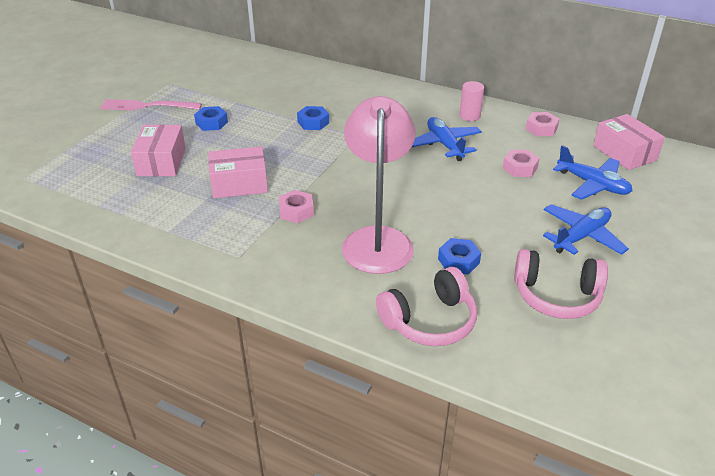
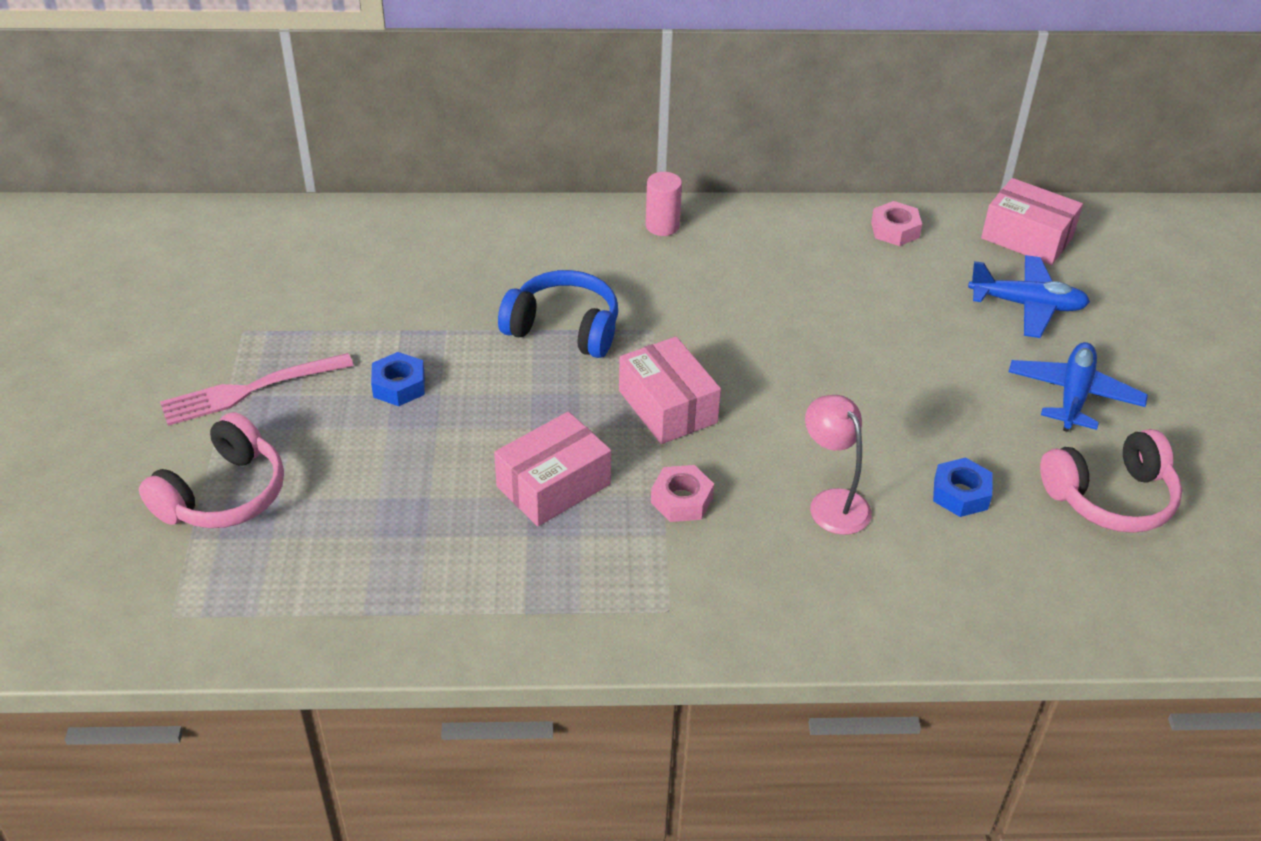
camera: 30 degrees left, 5 degrees up
pink box [131,125,186,176] -> pink box moved to [619,336,721,444]
blue nut [297,106,329,130] -> blue headphones [498,270,618,358]
pink lamp [342,96,416,274] -> pink lamp [805,395,872,535], size x0.55
pink headphones [376,267,477,346] -> pink headphones moved to [139,412,284,528]
blue plane [411,117,482,161] -> none
pink cylinder [459,81,484,121] -> pink cylinder moved to [646,172,682,236]
pink nut [503,150,540,177] -> none

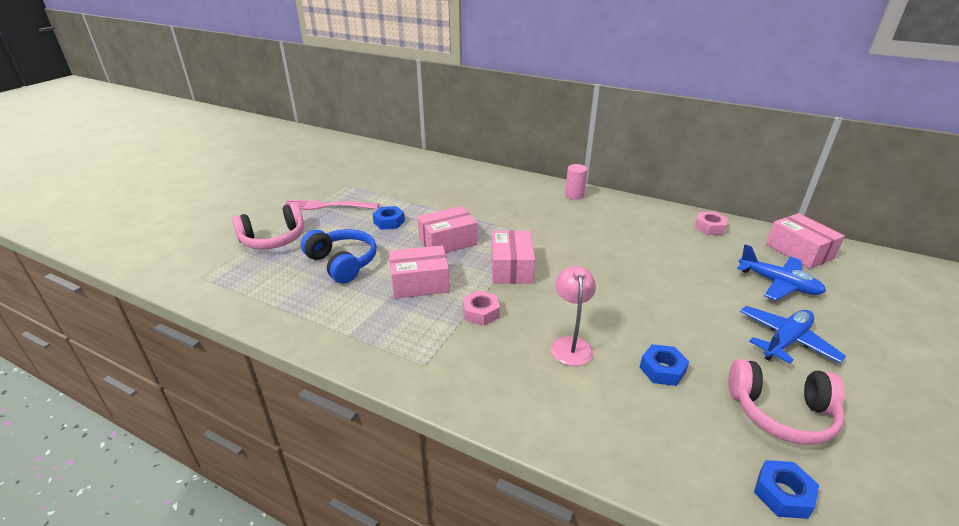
camera: 30 degrees right, 10 degrees down
blue headphones [498,270,618,358] -> blue headphones moved to [301,229,377,283]
none -> pink box [417,206,477,253]
none -> blue nut [754,460,819,519]

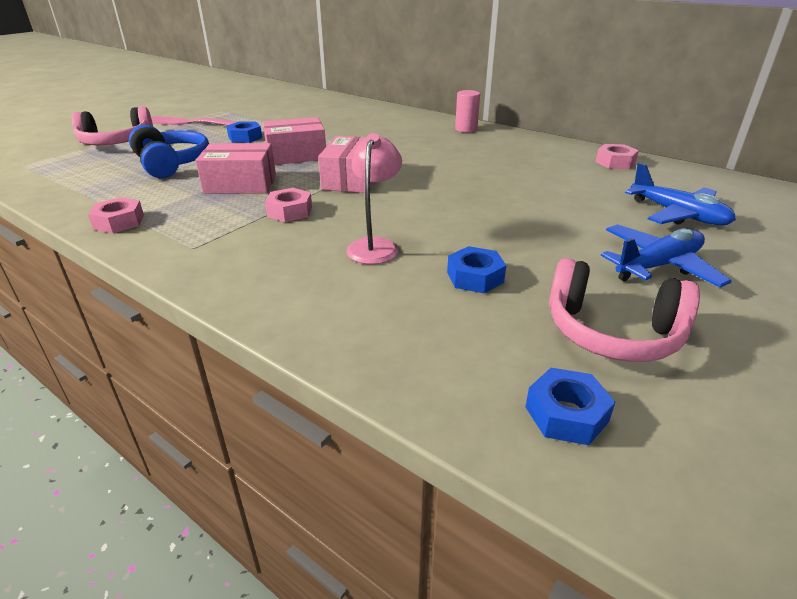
camera: 10 degrees right, 0 degrees up
pink box [766,213,845,269] -> none
none -> pink nut [88,197,144,233]

